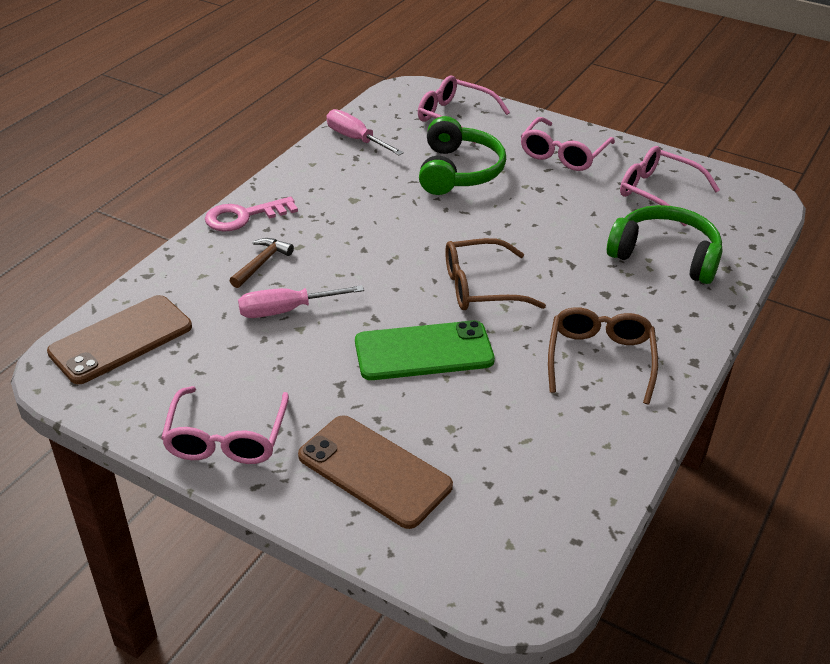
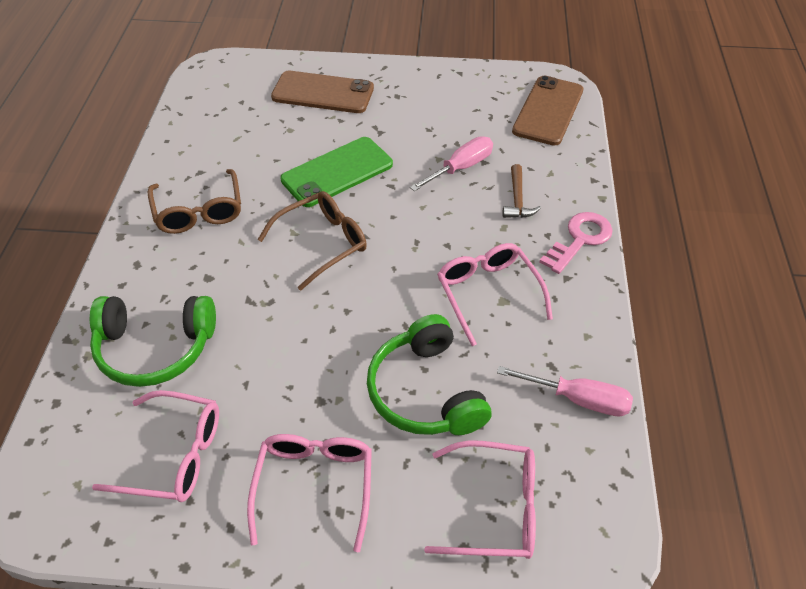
camera: 155 degrees right, 10 degrees up
pink glasses [161,386,289,464] -> pink glasses moved to [437,243,553,346]

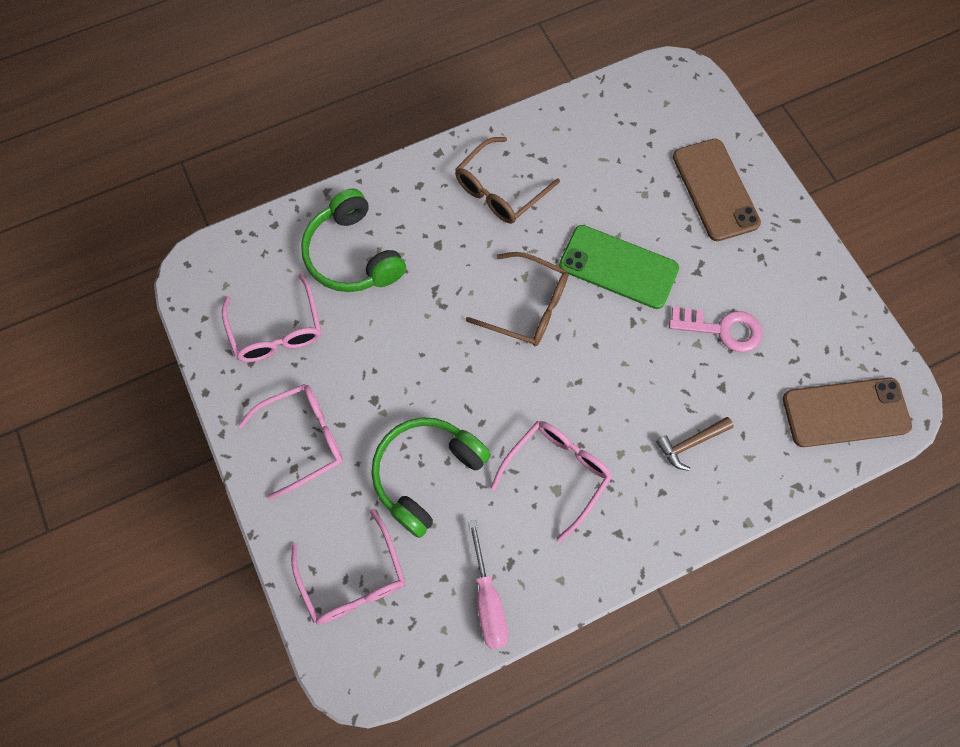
camera: 60 degrees right, 20 degrees up
pink screwdriver [410,136,493,191] -> none
pink key [539,212,613,274] -> pink key moved to [669,306,763,353]

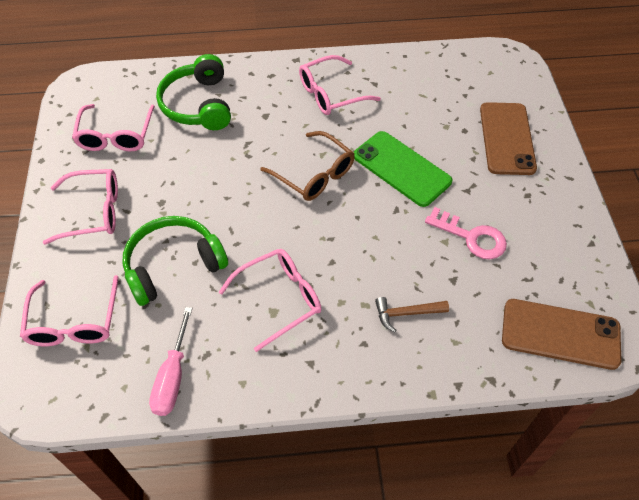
camera: 20 degrees right, 15 degrees down
brown glasses [455,137,560,224] -> pink glasses [299,55,381,115]

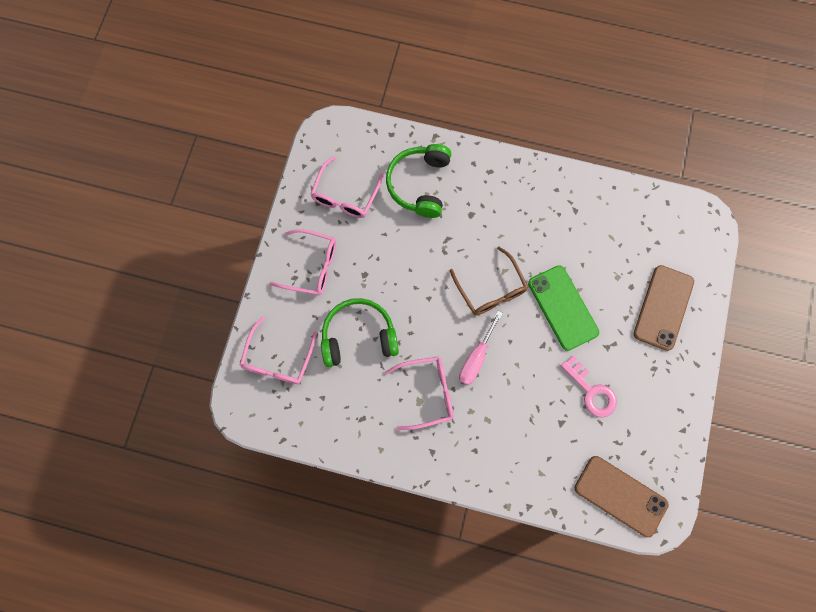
camera: 20 degrees right, 20 degrees up
pink screwdriver [149,307,193,416] -> pink screwdriver moved to [459,311,502,385]
pink glasses [299,55,381,115] -> none
brown hammer [375,297,449,332] -> none

